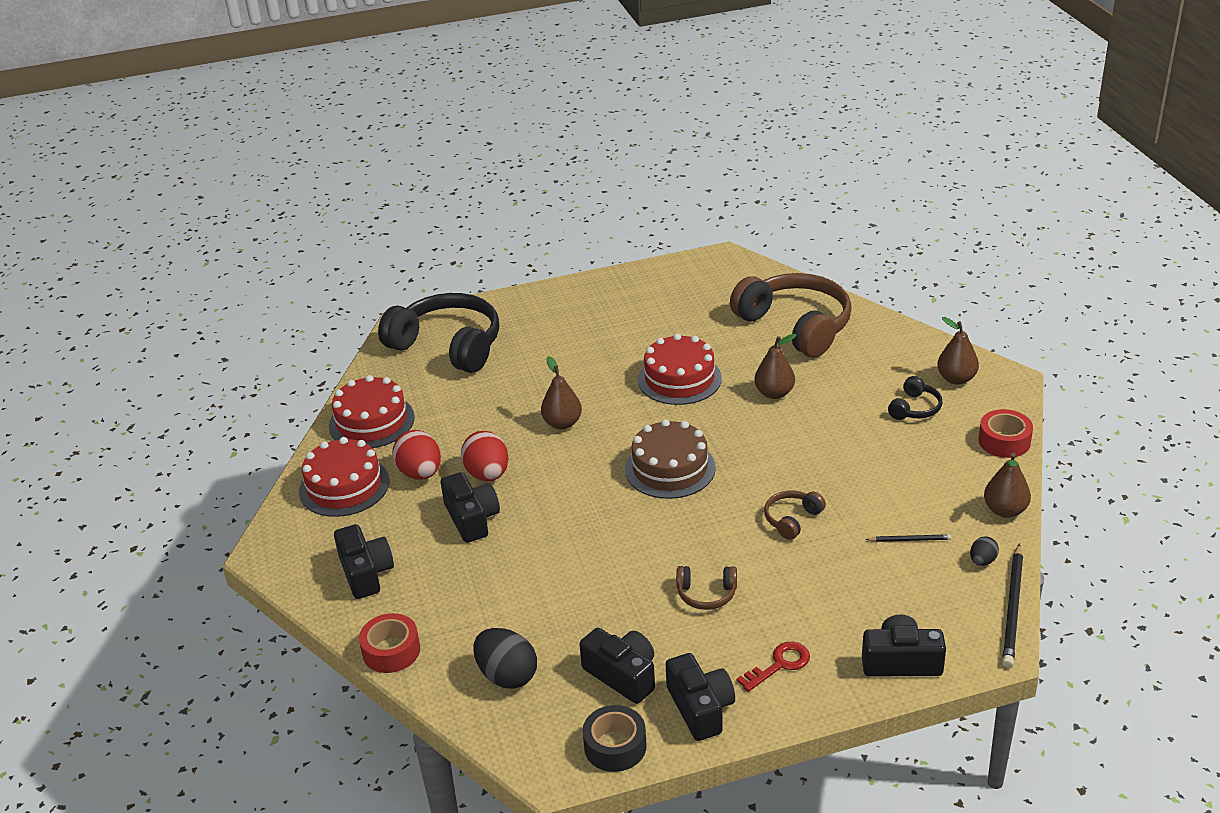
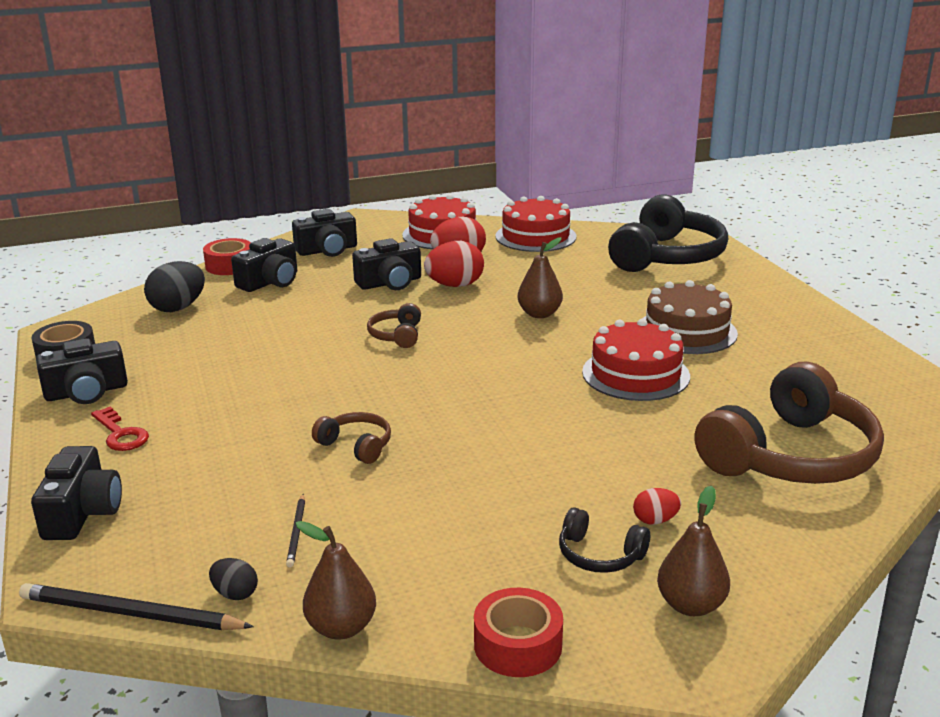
camera: 85 degrees right, 10 degrees down
black camera [579,628,655,704] -> black camera moved to [231,238,297,292]
brown cake [625,419,716,499] -> brown cake moved to [642,280,738,354]
brown headphones [676,566,737,610] -> brown headphones moved to [367,303,421,348]
brown pear [754,334,797,399] -> none
none -> red egg [633,488,681,525]

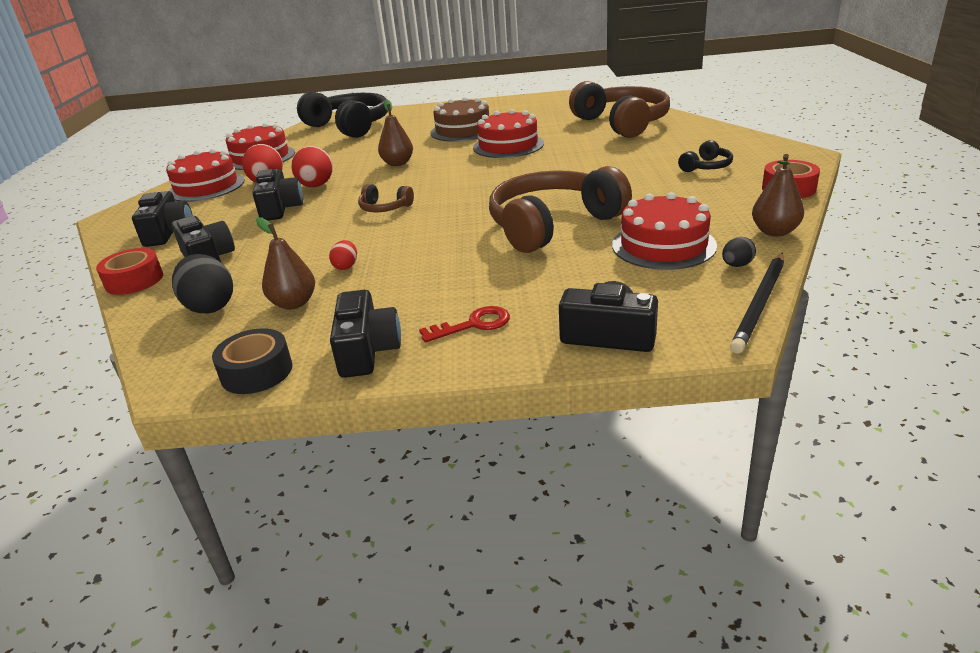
camera: 70 degrees left, 5 degrees up
black pencil [286,494,305,568] -> red cake [612,192,717,270]
brown headphones [312,412,391,464] -> brown headphones [489,166,632,253], size x2.27
red egg [633,488,681,525] -> red egg moved to [329,240,357,270]
brown pear [657,486,730,616] -> brown pear moved to [256,217,315,310]

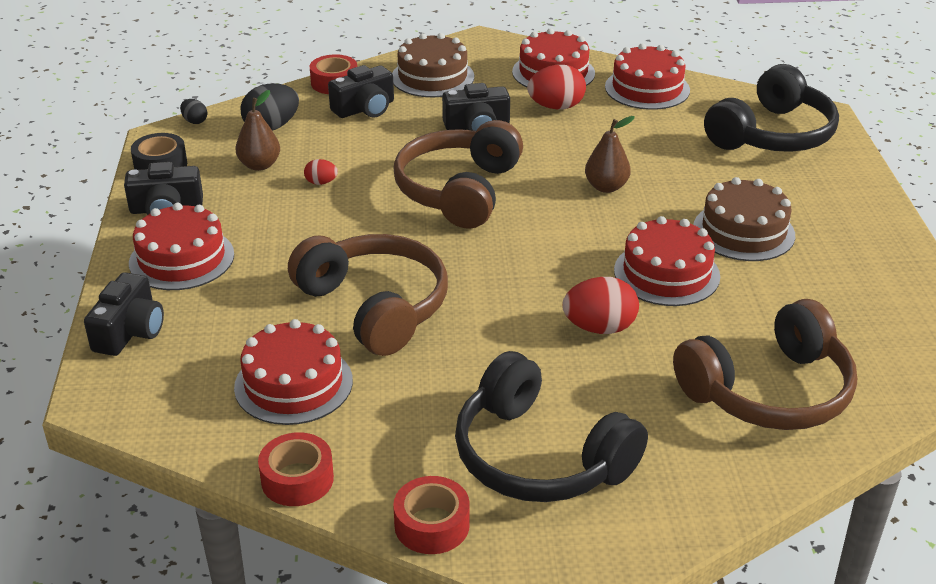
camera: 85 degrees right, 5 degrees up
black camera [132,191,193,247] -> brown cake [392,33,474,97]
red egg [292,146,333,187] -> red egg moved to [562,277,639,334]
brown headphones [358,184,414,212] -> brown headphones [394,120,523,229], size x2.27
red key [419,306,510,342] -> red cake [129,203,234,290]
black headphones [678,140,733,172] -> black headphones [455,351,648,502], size x2.27
black egg [722,237,756,267] -> black egg moved to [180,99,207,124]
black pencil [730,253,784,353] -> none
brown pear [752,154,804,236] -> red tape [258,432,334,506]

